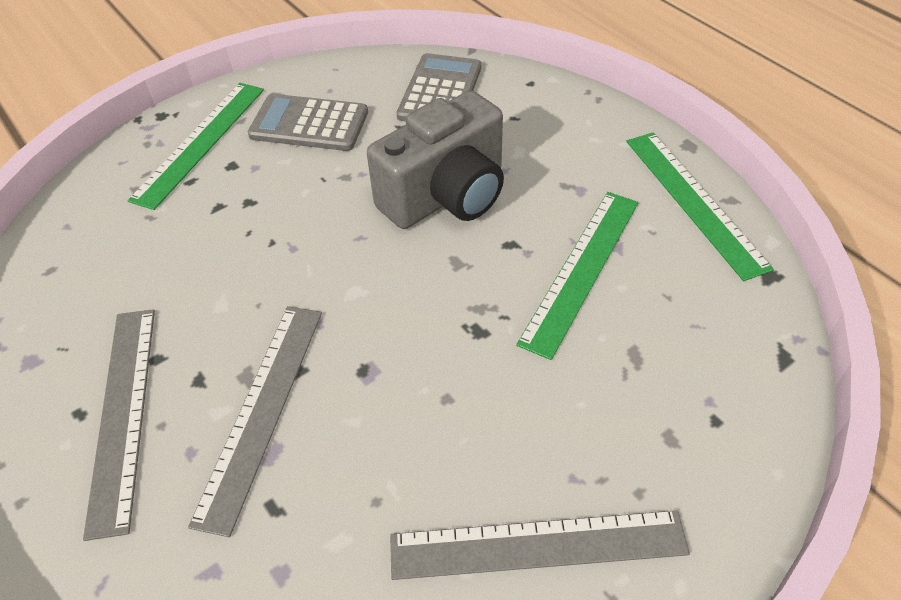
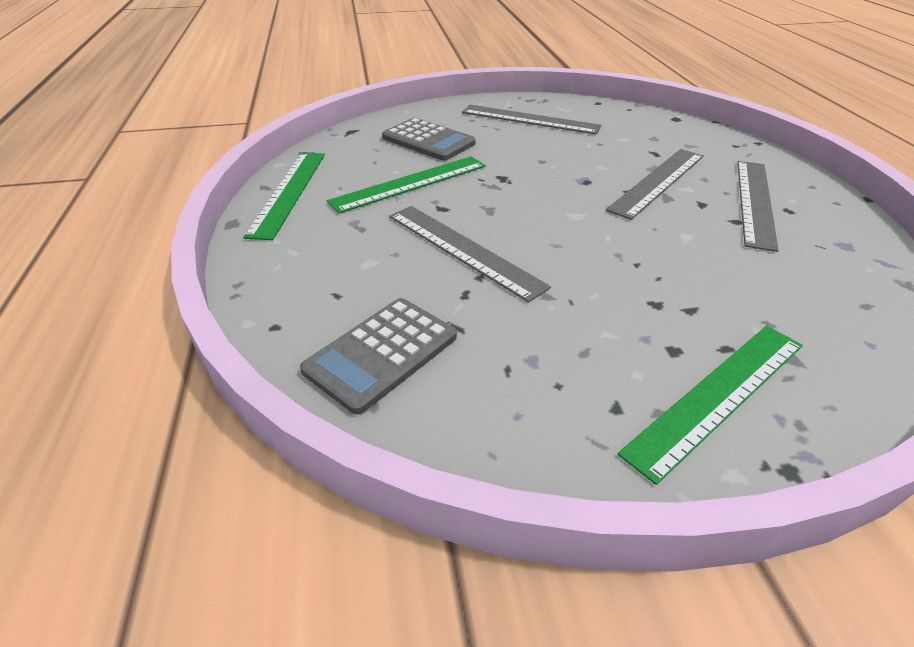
camera: 155 degrees left, 10 degrees down
grey calculator [248,94,368,151] -> grey calculator moved to [382,118,476,161]
grey camera [367,90,504,229] -> grey ruler [389,206,551,302]

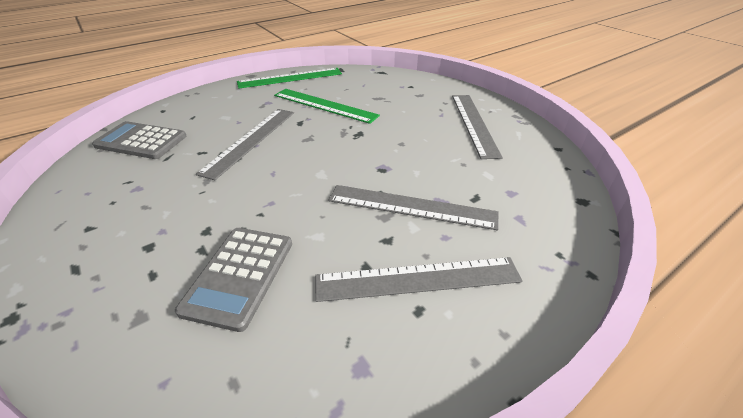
camera: 65 degrees right, 0 degrees up
grey calculator [382,118,476,161] -> grey calculator moved to [175,228,292,332]
green ruler [618,326,803,485] -> none

